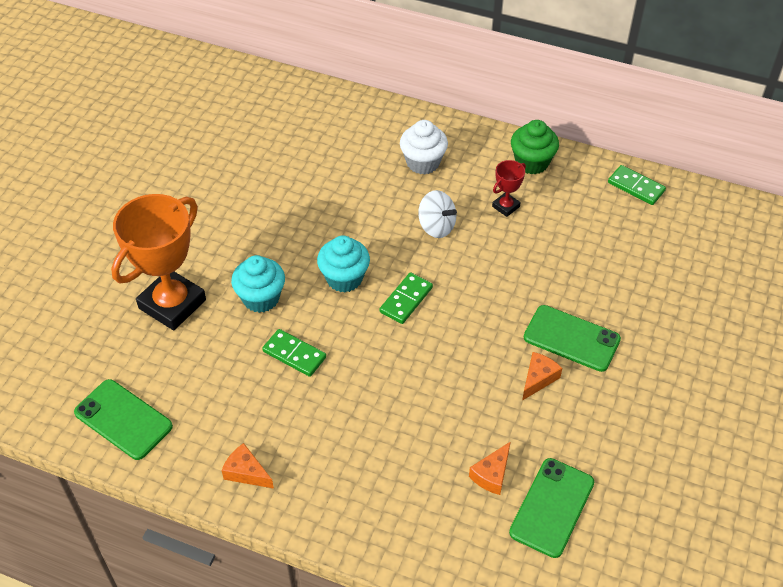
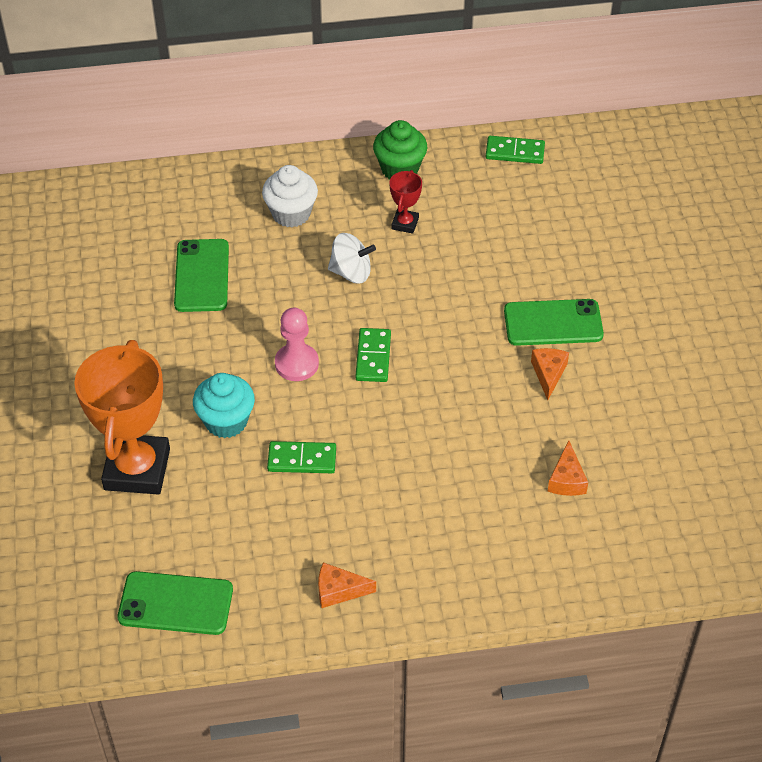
camera: 30 degrees left, 0 degrees up
turquoise cupcake [317,235,370,292] -> pink pawn [275,308,319,381]
green phone [509,458,594,558] -> green phone moved to [174,239,229,312]

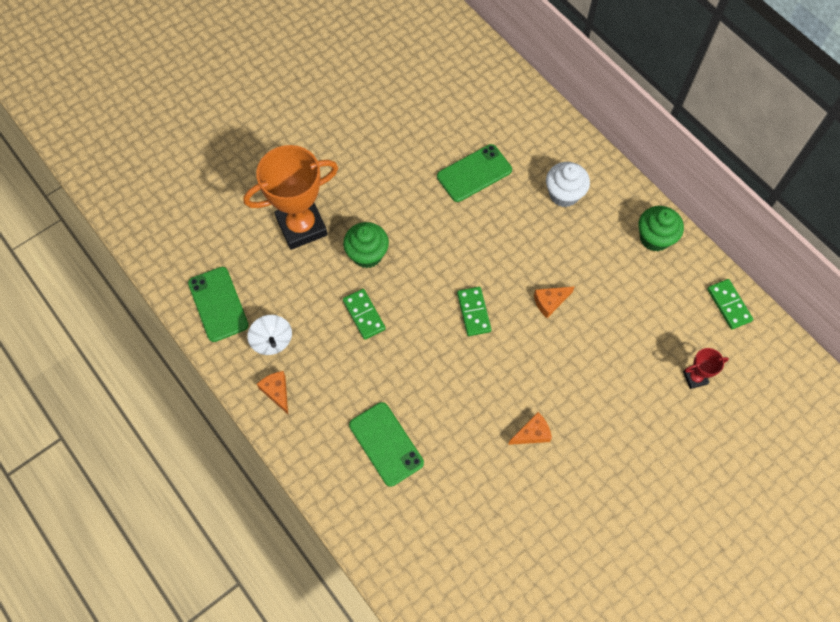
camera: 60 degrees right, 15 degrees up
turquoise cupcake [193,373,255,438] -> green cupcake [343,222,389,268]
pink pawn [275,308,319,381] -> none
white spinning top [328,233,376,284] -> white spinning top moved to [247,315,292,355]
green domino [355,328,391,382] -> green domino turned 75 degrees counterclockwise [457,287,492,336]
red trophy [389,170,422,234] -> red trophy moved to [683,348,729,389]
green phone [504,299,604,346] -> green phone moved to [349,402,424,487]
orange cheese [548,440,588,496] -> orange cheese moved to [534,286,575,318]

